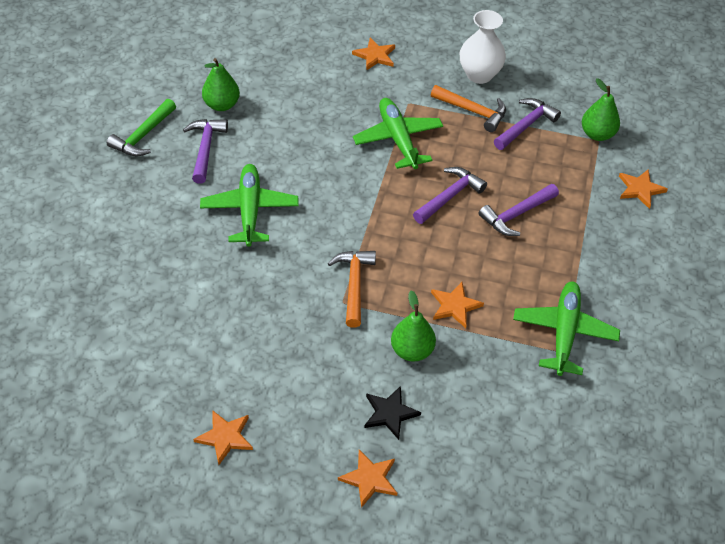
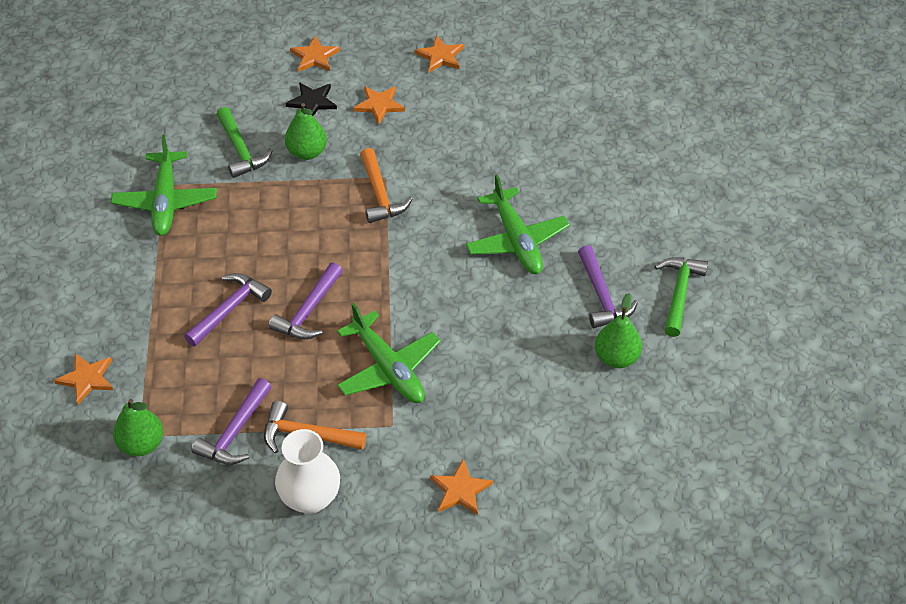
camera: 165 degrees right, 0 degrees up
orange star [431,282,484,328] -> orange star moved to [353,86,405,125]
none -> green hammer [216,107,273,178]

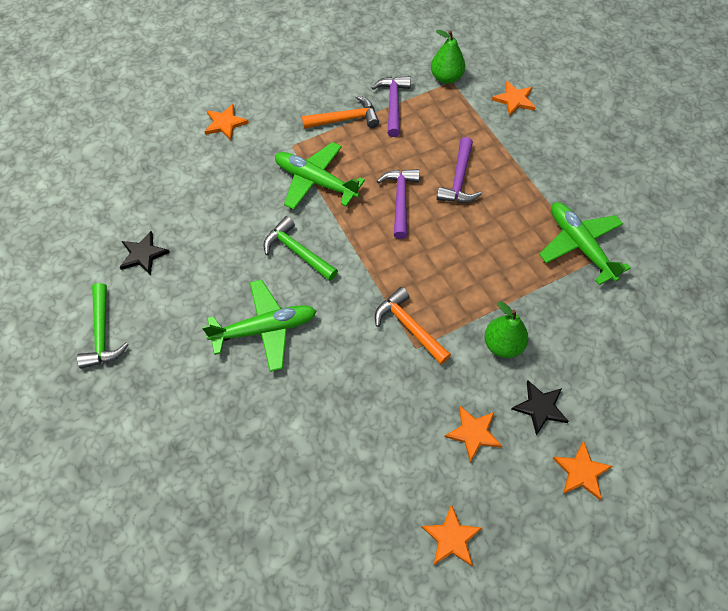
camera: 155 degrees right, 10 degrees up
green hammer [216,107,273,178] -> green hammer moved to [263,216,338,281]
white vase [275,429,340,514] -> none
green plane [466,175,570,274] -> green plane turned 120 degrees clockwise [202,280,317,372]
purple hammer [578,245,638,328] -> none
green pear [595,293,642,368] -> black star [120,231,170,275]

